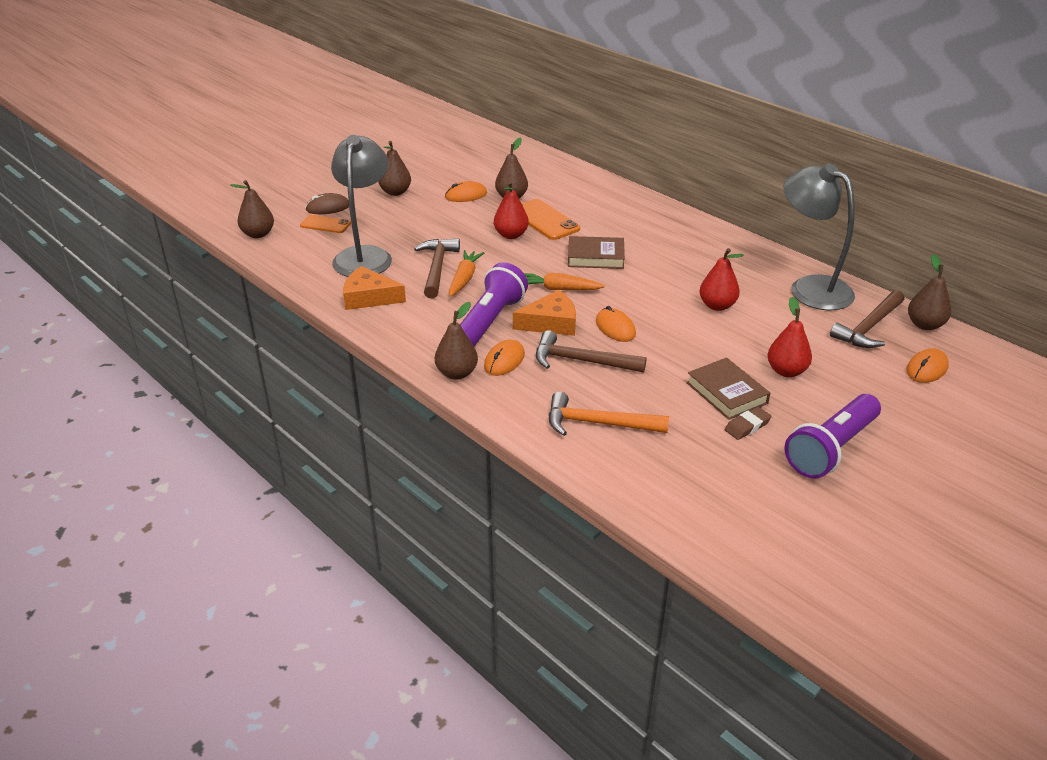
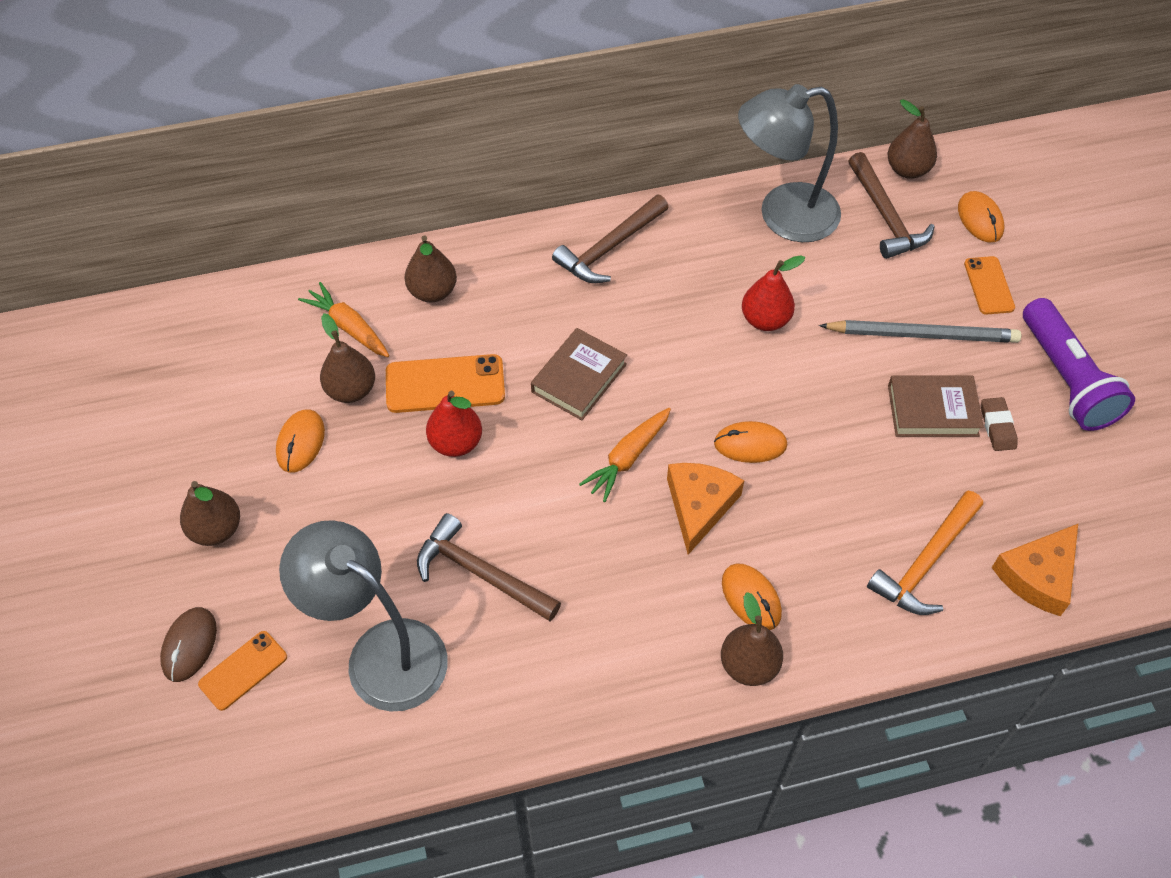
camera: 60 degrees left, 20 degrees up
brown pear [230,180,274,238] -> brown pear moved to [405,235,457,302]
orange cheese [343,266,406,310] -> orange cheese moved to [992,524,1078,616]
orange carrot [449,250,484,297] -> orange carrot moved to [298,282,389,357]
purple flashlight [460,262,528,347] -> none
brown hammer [536,330,647,373] -> brown hammer moved to [552,195,669,283]
red pear [767,297,812,377] -> grey pencil [819,320,1021,343]
none -> orange phone [964,256,1015,315]

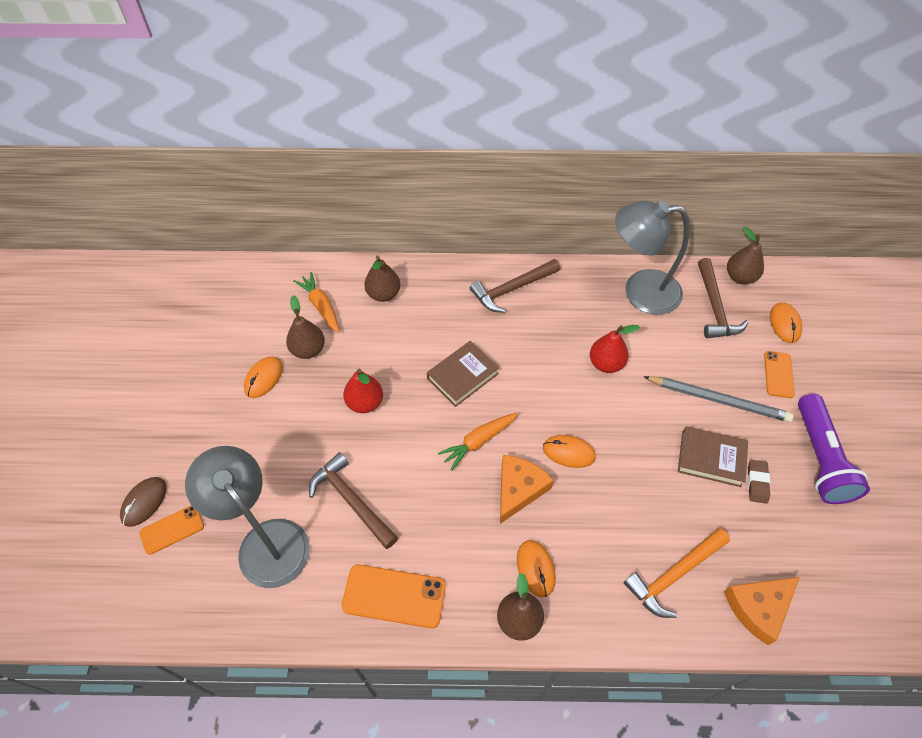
camera: 15 degrees right, 0 degrees up
brown pear [180,481,240,546] -> none
orange phone [386,354,505,413] -> orange phone moved to [341,564,446,628]

